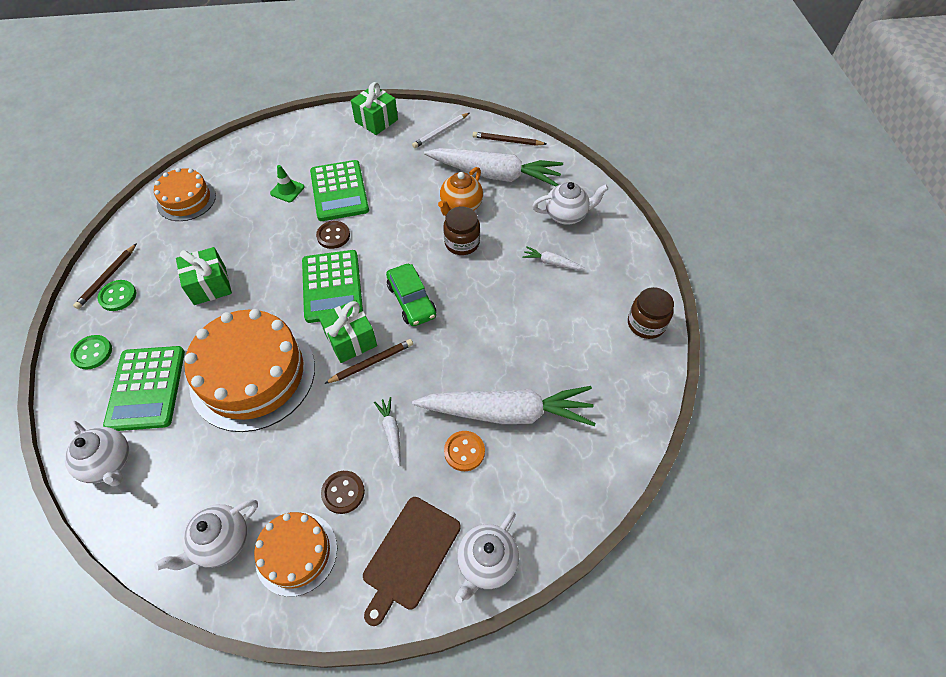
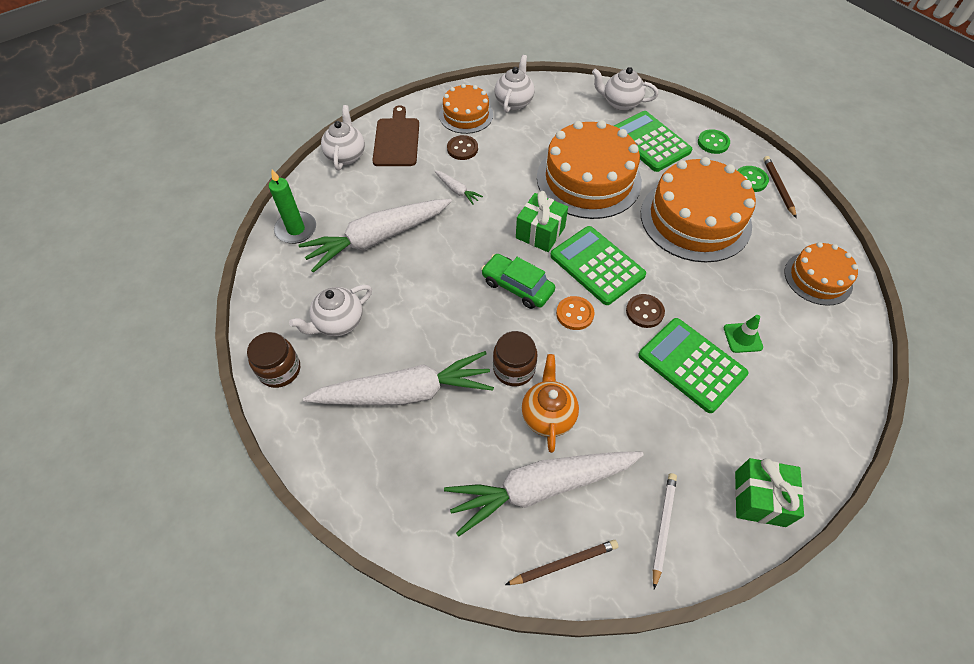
camera: 150 degrees right, 0 degrees up
green gift [176,247,232,305] -> orange cake [641,157,756,262]
brown pencil [324,339,413,384] -> none
orange button [444,431,485,471] -> orange button moved to [556,296,595,330]
white carrot [522,246,585,270] -> white carrot [303,351,494,405], size x2.44
white teapot [532,182,608,225] -> white teapot moved to [289,285,372,336]
none -> green candle [269,169,316,244]

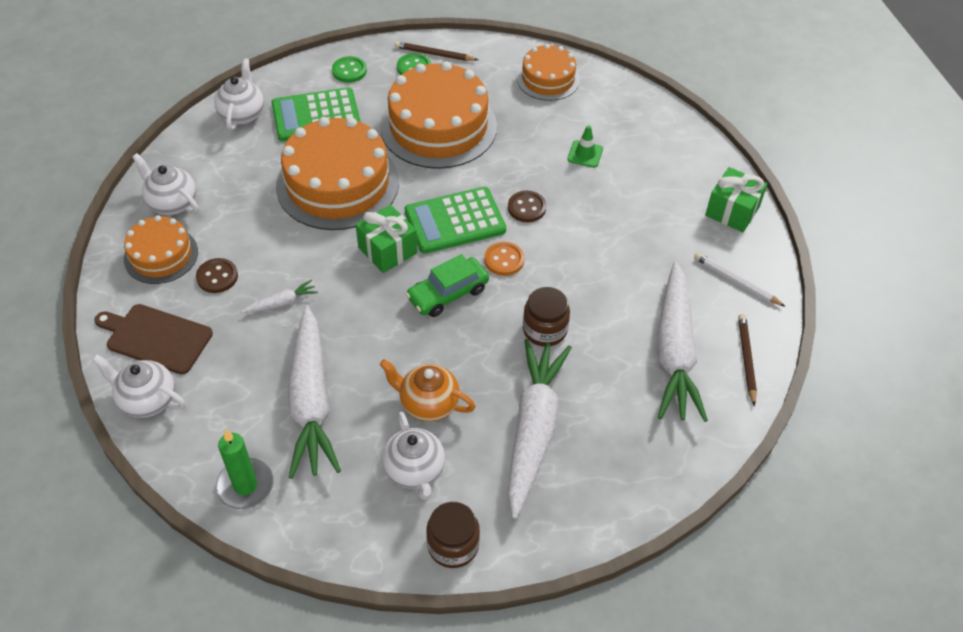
camera: 70 degrees left, 5 degrees down
orange teapot [522,354,579,453] -> orange teapot moved to [380,359,476,422]
white teapot [592,67,658,111] -> white teapot turned 150 degrees clockwise [214,58,264,131]
green calculator [638,318,748,413] -> none

